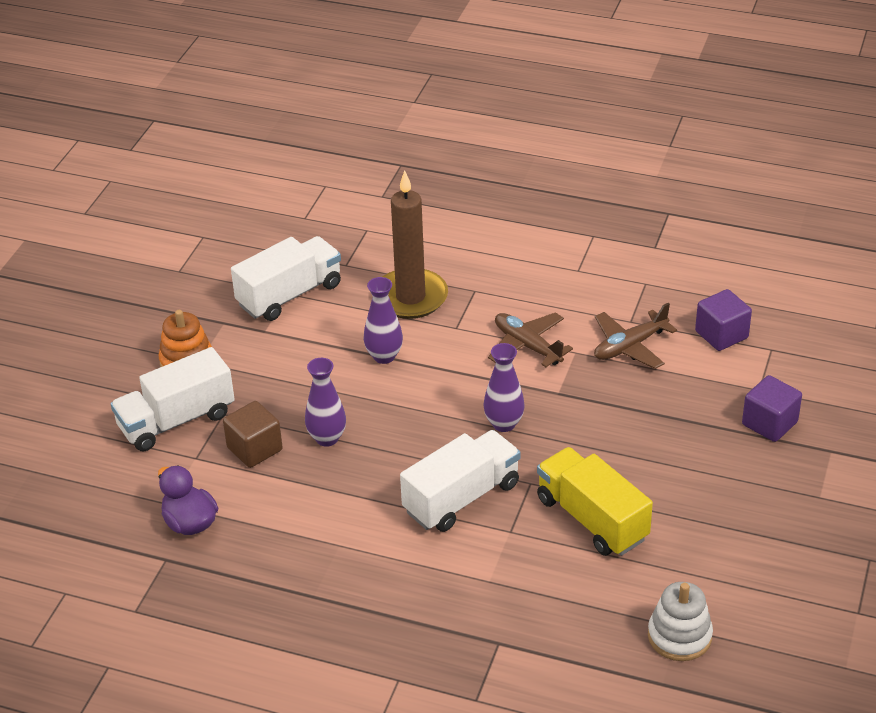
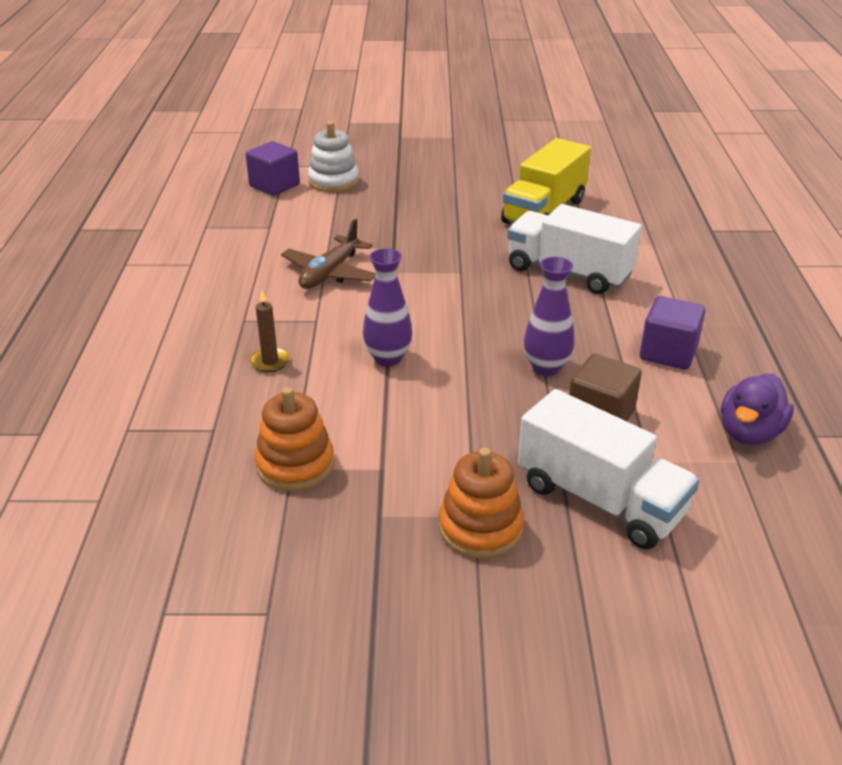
camera: 110 degrees left, 5 degrees down
white truck [231,236,341,321] -> orange stacking toy [255,387,335,491]
brown candle [383,170,448,319] -> brown candle [250,291,290,372], size x0.41
purple vase [484,343,525,432] -> none
brown plane [594,303,677,369] -> none
white stacking toy [648,582,713,661] -> white stacking toy moved to [308,122,359,193]
purple cube [742,375,802,442] -> purple cube moved to [640,296,705,370]

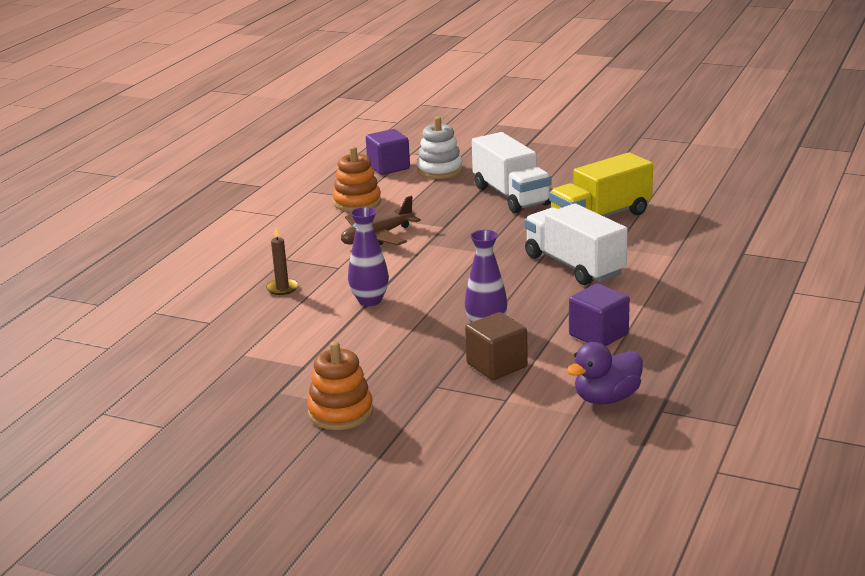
camera: 25 degrees right, 10 degrees down
orange stacking toy [255,387,335,491] -> orange stacking toy moved to [333,146,381,212]
white truck [518,389,699,549] -> white truck moved to [472,132,551,213]

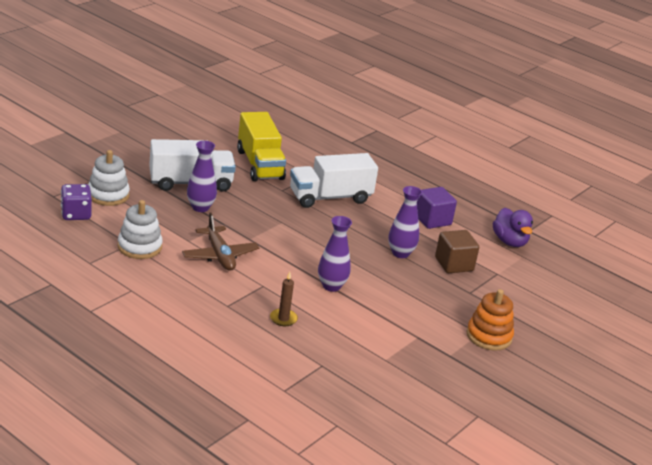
camera: 80 degrees left, 5 degrees up
orange stacking toy [333,146,381,212] -> white stacking toy [118,200,163,259]
purple cube [366,129,410,175] -> purple dice [61,184,92,220]
none -> purple vase [187,141,217,212]

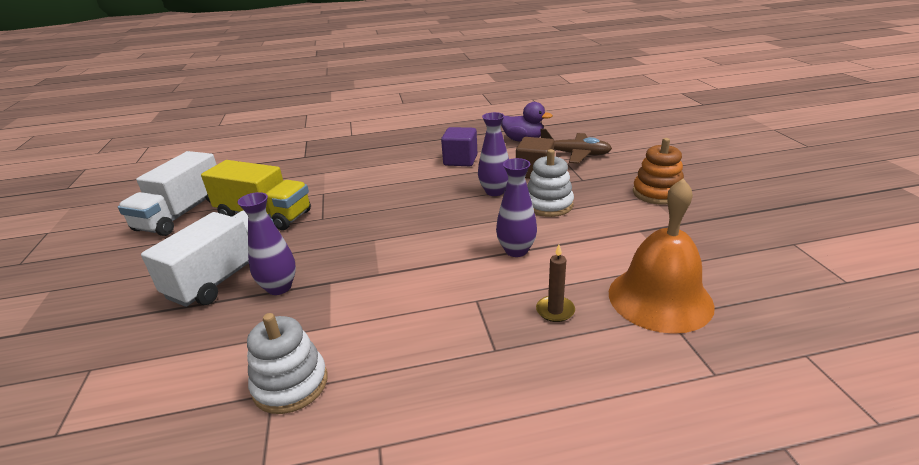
camera: 45 degrees left, 0 degrees up
purple dice [61,184,92,220] -> none
white stacking toy [88,150,130,206] -> white stacking toy moved to [527,149,574,217]
brown plane [182,213,259,271] -> brown plane moved to [540,129,612,164]
white truck [290,153,378,208] -> white truck moved to [118,151,217,236]
none -> orange bell [609,178,715,334]

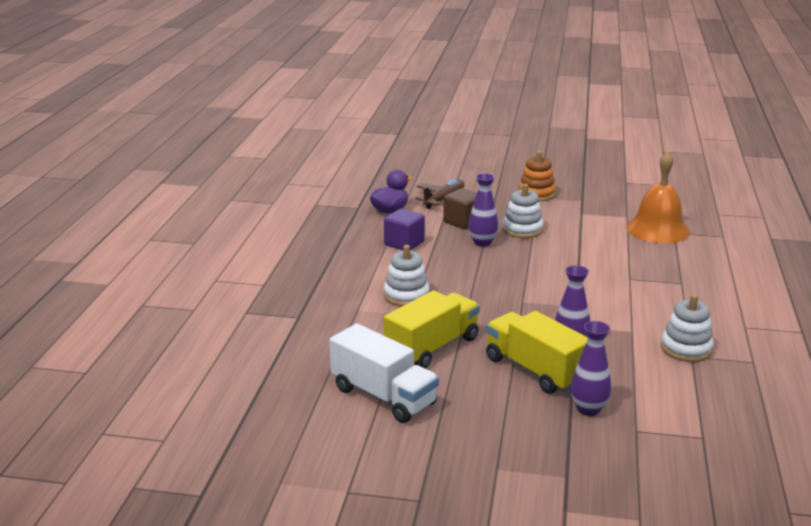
camera: 70 degrees left, 5 degrees down
white truck [141,210,274,307] -> yellow truck [486,311,588,394]
purple vase [496,158,537,257] -> purple vase moved to [570,321,611,416]
brown candle [536,245,575,322] -> none
none -> white stacking toy [384,245,430,306]

